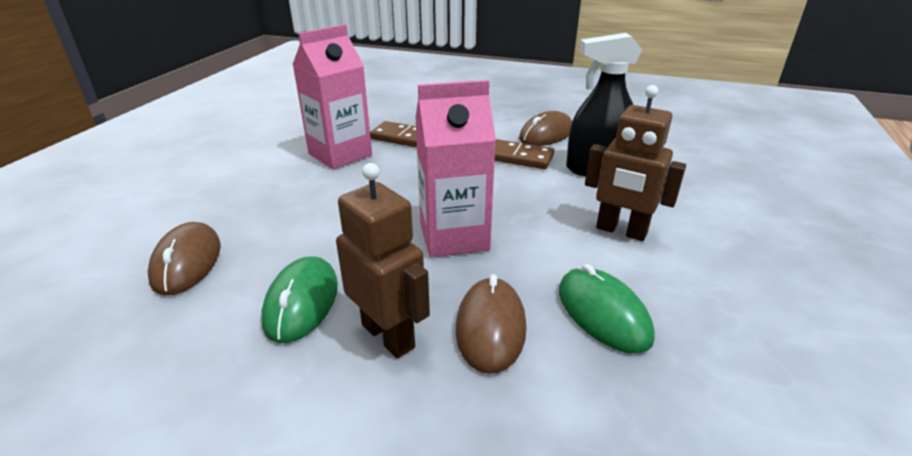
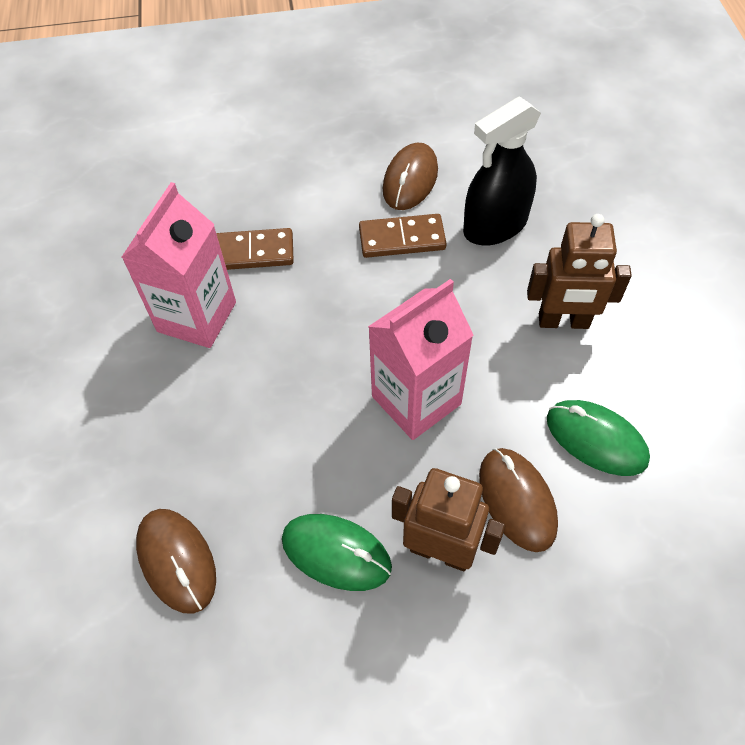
camera: 25 degrees left, 25 degrees up
green mouse [261,256,338,343] -> green mouse turned 45 degrees counterclockwise [282,514,392,591]

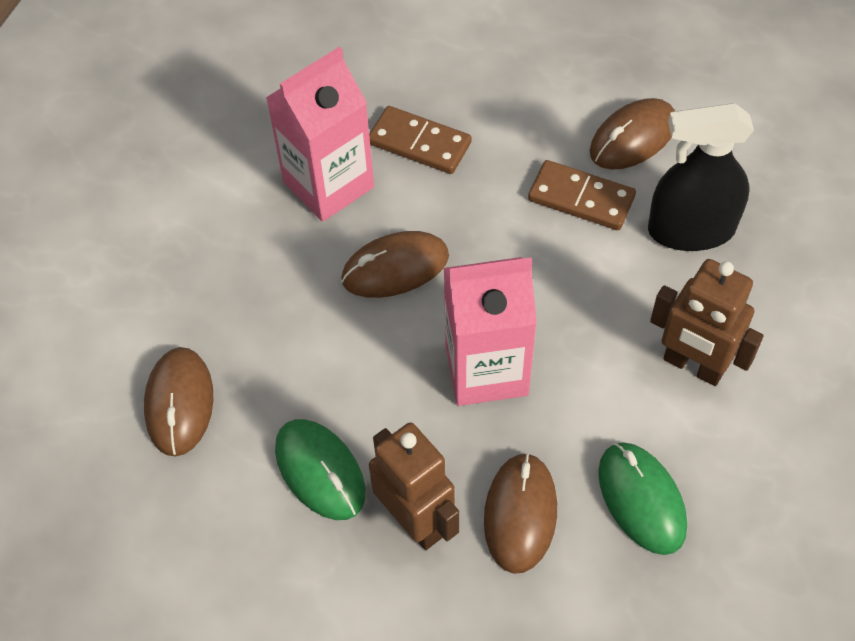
camera: 30 degrees right, 0 degrees up
none -> brown mouse [341,231,449,298]

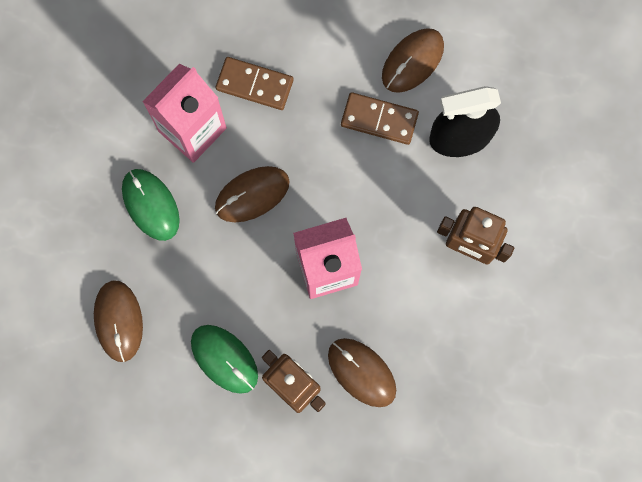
camera: 10 degrees left, 20 degrees up
brown mouse [484,453,557,574] -> brown mouse turned 45 degrees counterclockwise [328,338,396,407]
green mouse [598,442,687,555] -> green mouse moved to [122,169,180,241]

